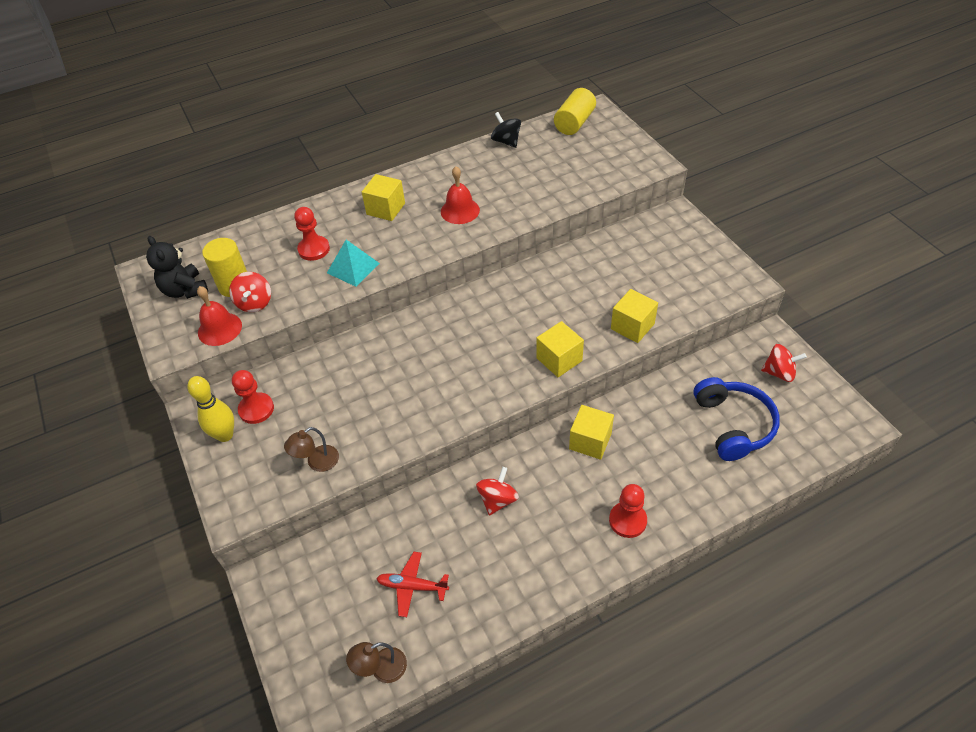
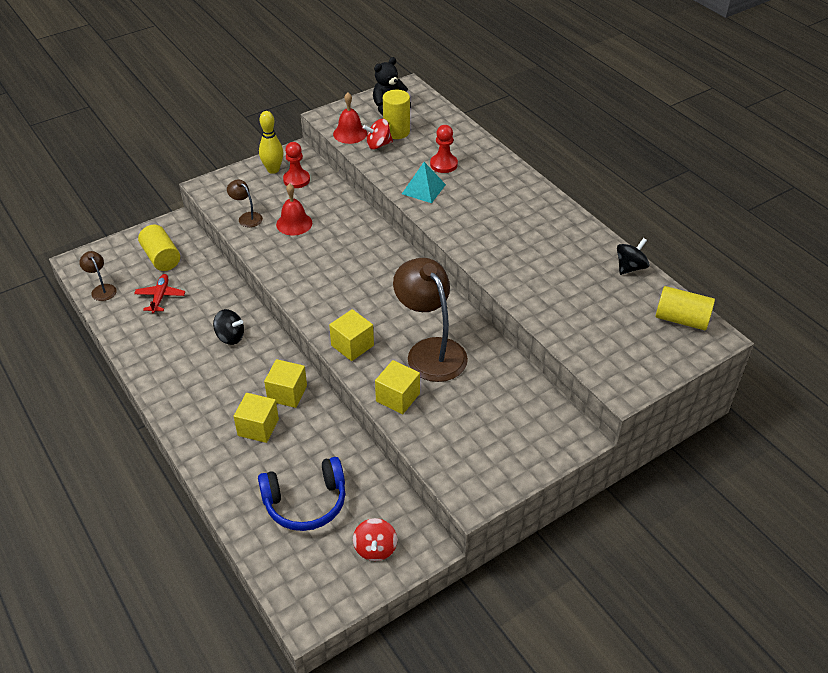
camera: 80 degrees right, 5 degrees down
yellow cube [362,174,405,221] -> yellow cube moved to [233,393,279,443]
red bell [441,166,480,224] -> red bell moved to [276,183,312,236]
red spinning top [476,467,519,516] -> black spinning top [213,309,244,345]
red pawn [609,484,647,538] -> none
none -> yellow cylinder [138,225,180,271]
none -> brown lamp [393,258,468,382]

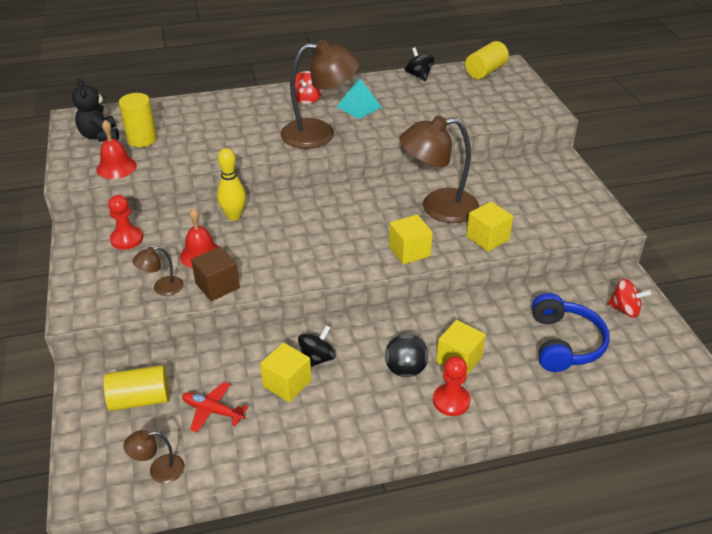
camera: 70 degrees left, 5 degrees down
yellow bowling pin [259,111,283,174] -> yellow bowling pin moved to [217,148,246,221]
yellow cube [264,359,307,408] -> yellow cube moved to [260,342,312,402]
red spinning top [363,119,393,149] -> red spinning top moved to [295,71,323,104]
turquoise pyramid [402,162,446,203] -> turquoise pyramid moved to [337,77,382,119]
red pawn [430,125,458,173] -> red pawn moved to [433,356,471,416]
none -> brown cube [191,247,240,301]
none -> brown lamp [280,40,360,149]
none -> black spinning top [385,334,429,377]

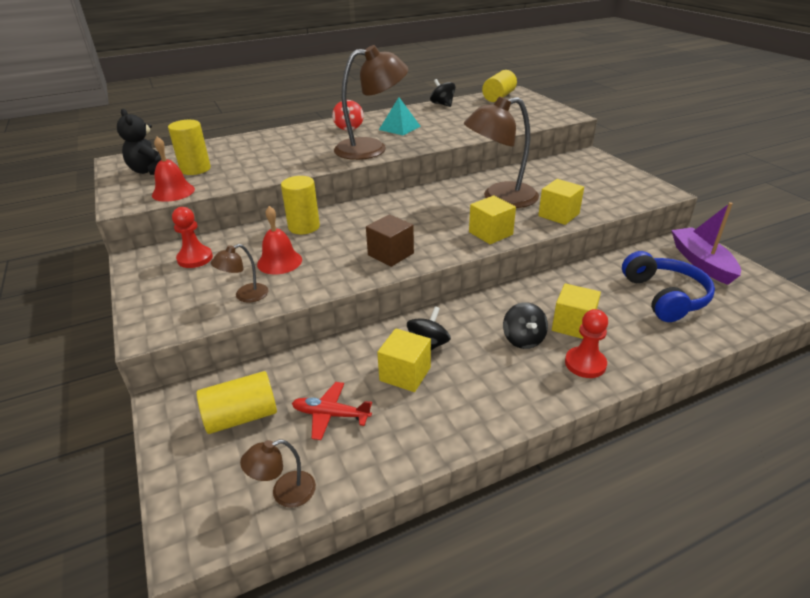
camera: 10 degrees left, 5 degrees down
brown cube [191,247,240,301] -> brown cube moved to [366,214,414,267]
yellow bowling pin [217,148,246,221] -> yellow cylinder [281,176,320,234]
red spinning top [607,279,651,318] -> purple boat [671,202,741,285]

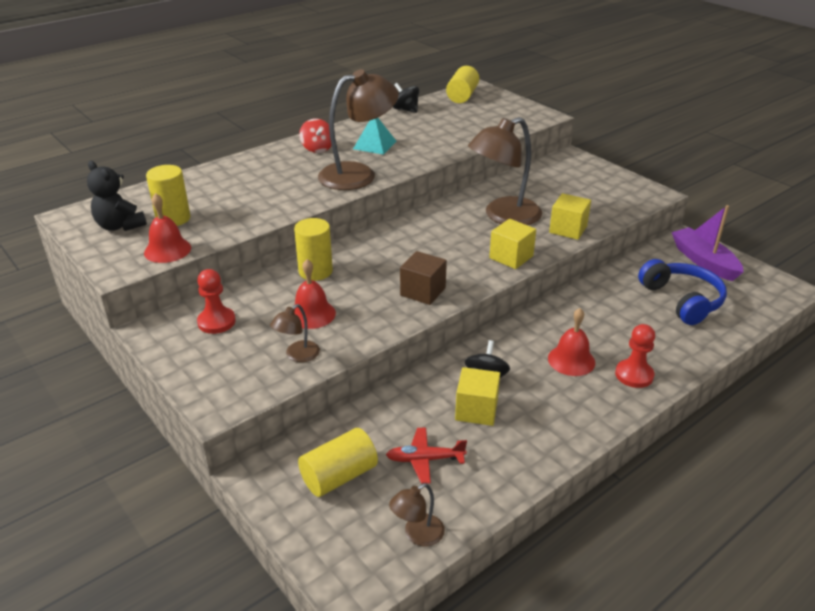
camera: 15 degrees left, 0 degrees up
black spinning top [503,302,548,349] -> red bell [548,308,595,376]
yellow cube [552,283,601,339] -> none

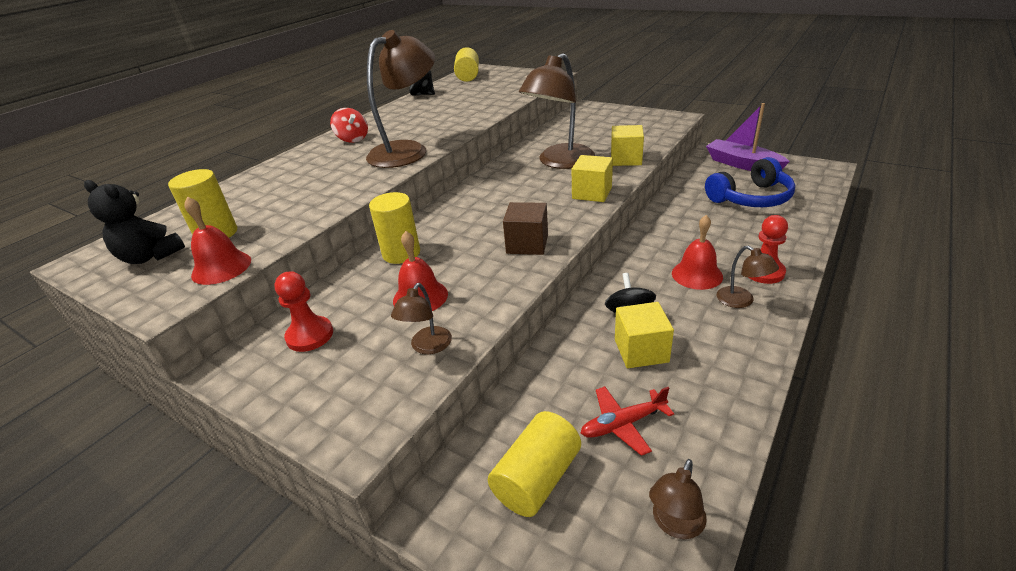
camera: 15 degrees left, 0 degrees up
turquoise pyramid [353,118,396,155] -> none
blue headphones [638,259,727,325] -> blue headphones turned 105 degrees clockwise [705,157,795,207]
none -> brown lamp [717,246,779,308]

